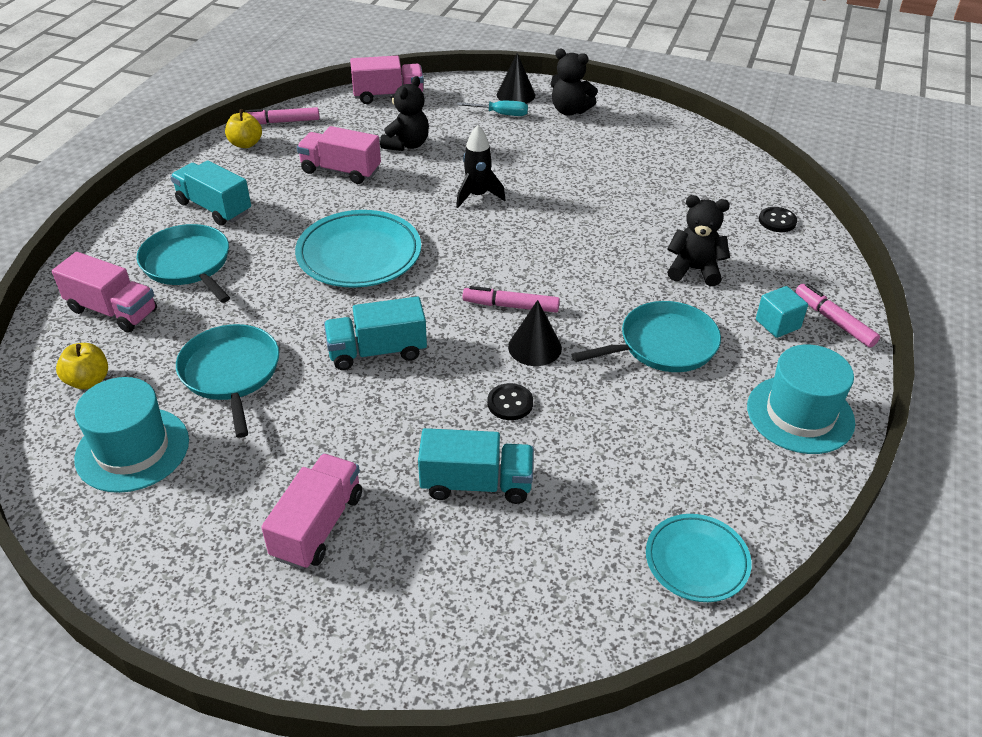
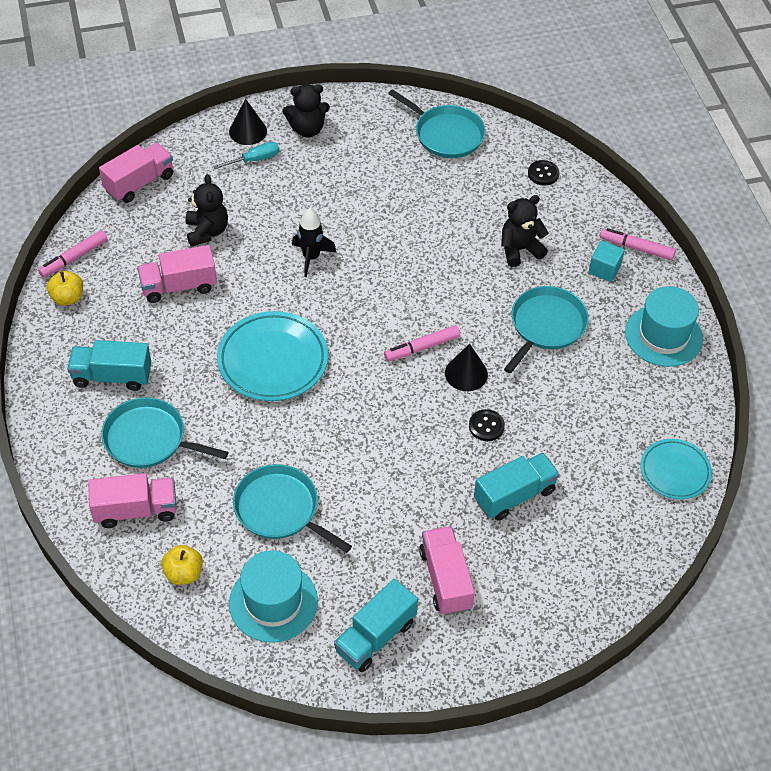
camera: 35 degrees left, 10 degrees up
turquoise truck [324,296,427,370] -> turquoise truck moved to [334,579,418,672]
none -> turquoise pan [388,89,486,158]

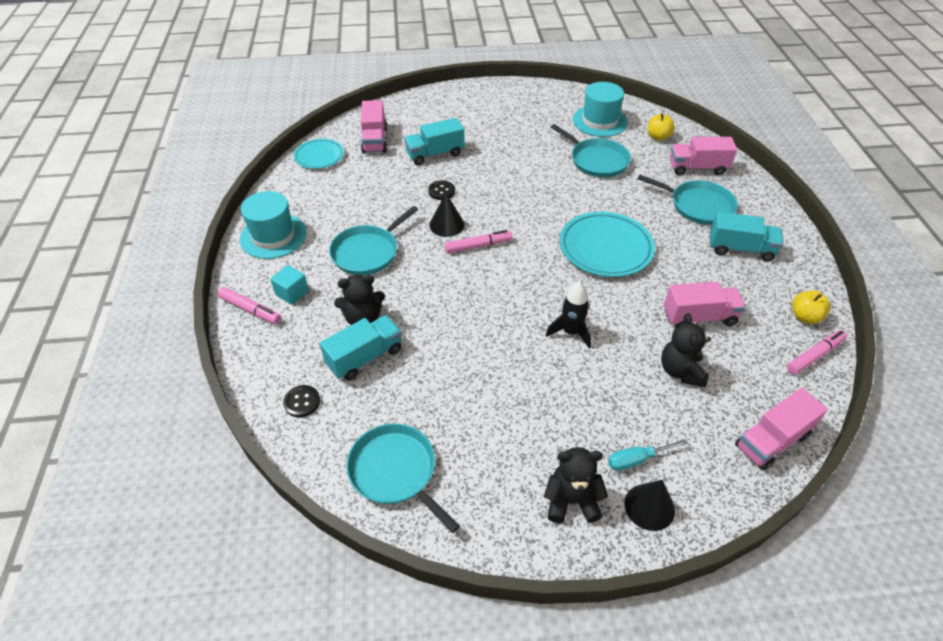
camera: 170 degrees left, 5 degrees down
turquoise truck [334,579,418,672] -> turquoise truck moved to [320,315,402,381]
pink truck [419,526,475,615] -> pink truck moved to [361,100,387,154]

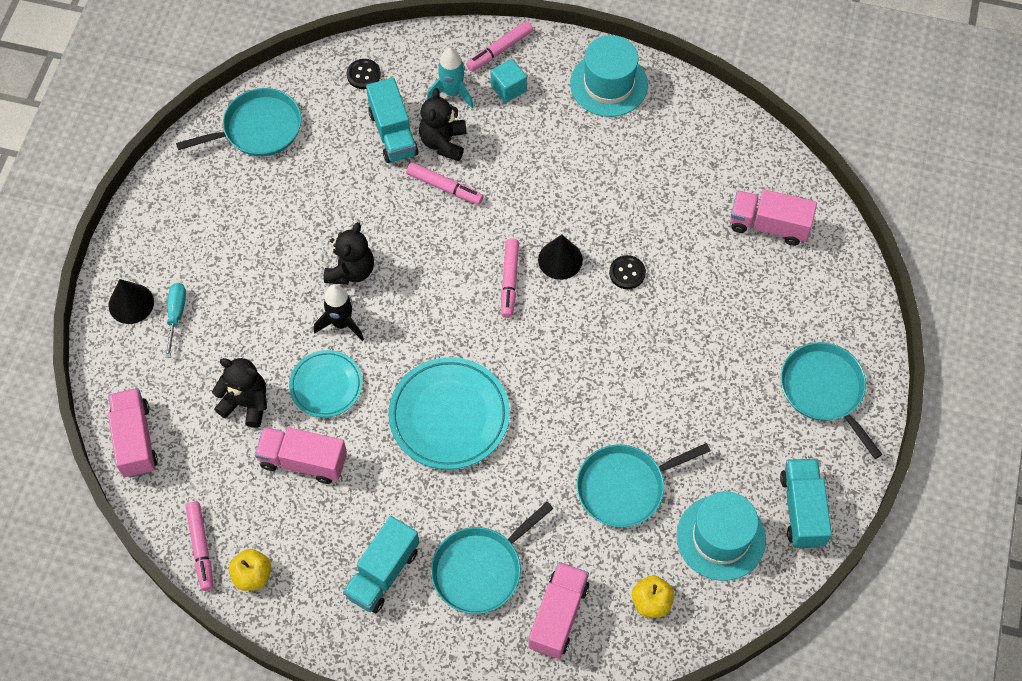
camera: 110 degrees right, 15 degrees up
turquoise plate [294,139,344,169] -> turquoise plate moved to [289,350,363,418]
turquoise pan [329,206,418,275] -> turquoise pan moved to [781,342,882,459]
turquoise truck [404,118,464,165] -> turquoise truck moved to [780,459,832,548]
black teddy bear [544,447,608,523] -> black teddy bear moved to [324,222,374,285]
pink truck [664,281,746,327] -> pink truck turned 90 degrees clockwise [255,427,347,484]
none -> pink marker [406,162,483,205]
none -> turquoise rocket [427,47,473,108]

